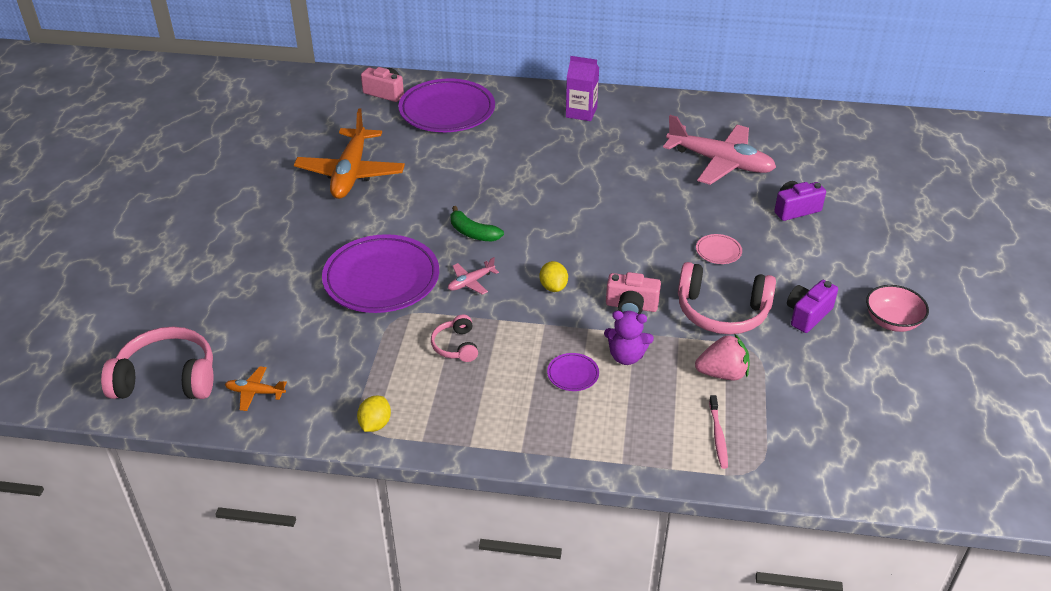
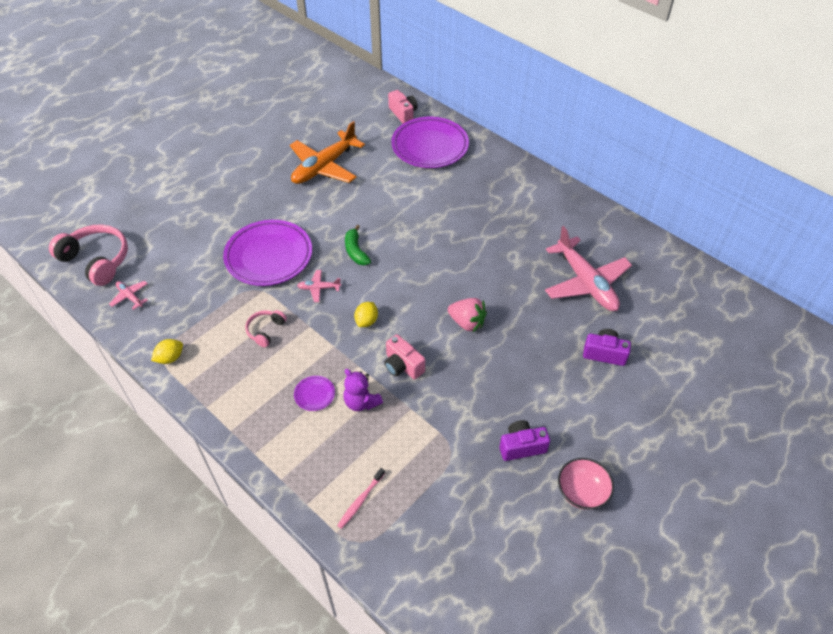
camera: 35 degrees right, 10 degrees up
orange plane [225,367,287,411] -> pink plane [109,281,148,310]
purple carton [566,56,599,121] -> none
pink headphones [678,262,776,335] -> none
pink strawberry [695,334,749,380] -> pink strawberry moved to [448,298,487,332]
pink plate [696,234,742,264] -> none

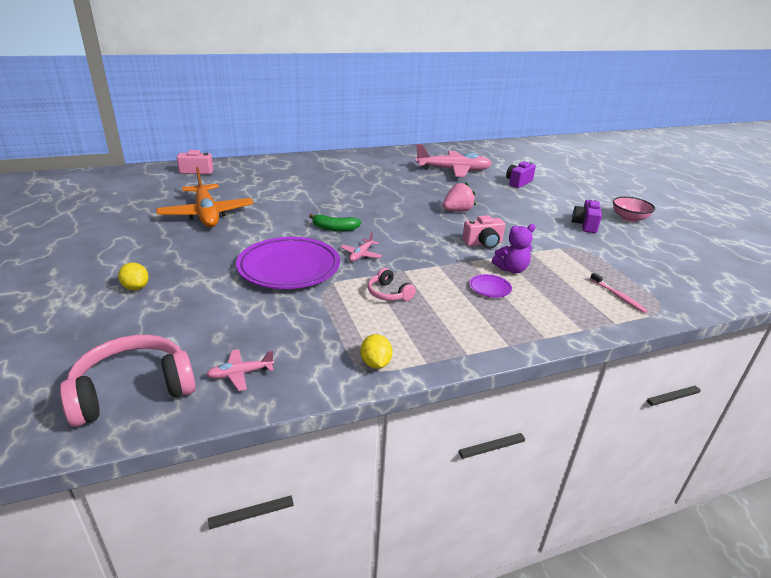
camera: 65 degrees left, 20 degrees down
yellow lemon [354,302,378,327] -> yellow lemon moved to [118,263,149,290]
purple plate [391,117,469,168] -> none

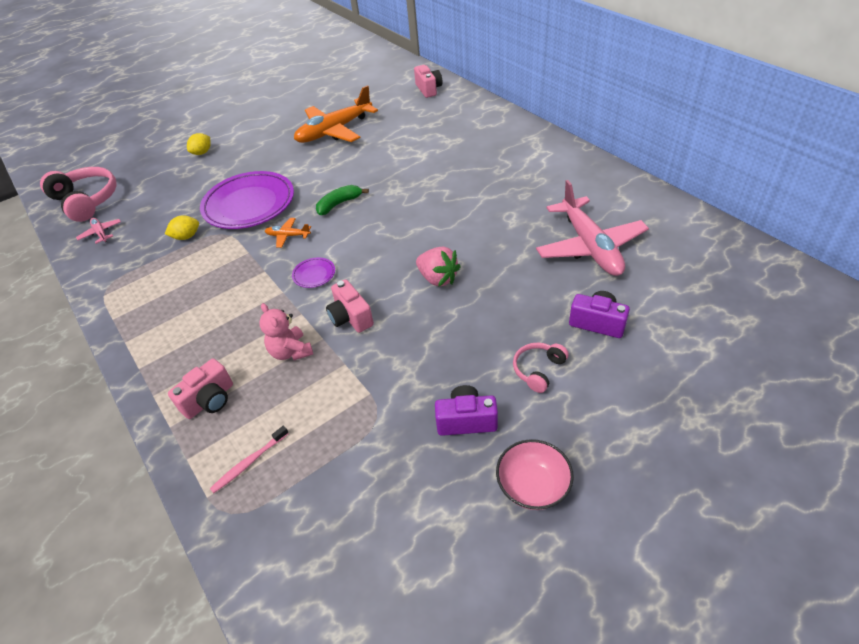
camera: 80 degrees right, 15 degrees up
green banana [309,214,361,231] -> green banana turned 60 degrees clockwise [316,185,369,215]
pink plane [341,232,382,261] -> orange plane [265,218,311,248]
yellow lemon [361,334,392,369] -> yellow lemon moved to [165,215,199,240]
pink headphones [368,268,416,301] -> pink headphones moved to [513,343,569,393]
purple plate [469,274,512,298] -> purple plate moved to [292,257,335,288]
purple teddy bear [492,224,536,274] -> pink teddy bear [259,303,313,360]
none -> pink camera [168,358,233,419]

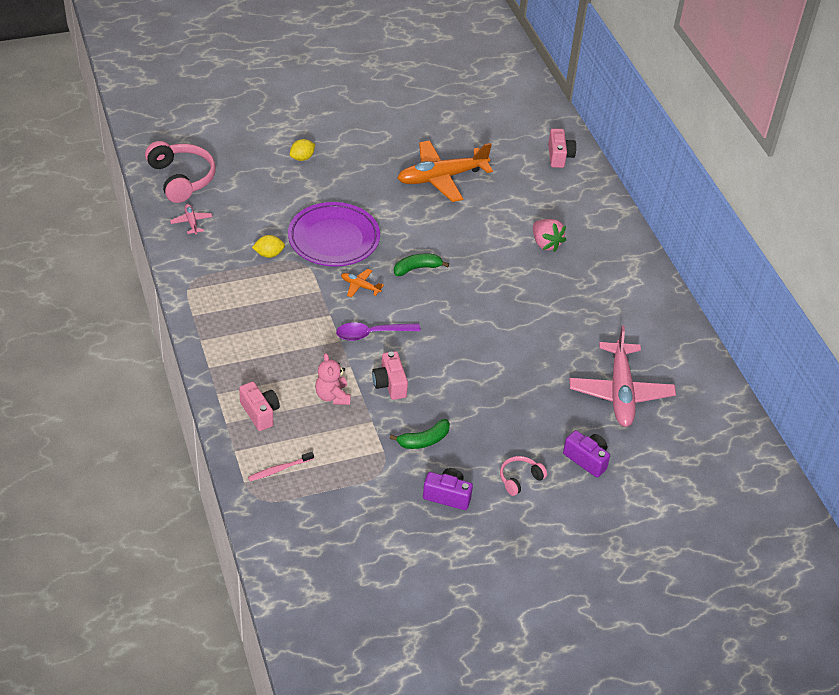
camera: 10 degrees right, 0 degrees up
pink camera [168,358,233,419] -> pink camera turned 90 degrees counterclockwise [239,382,280,431]
purple plate [292,257,335,288] -> purple spoon [336,322,421,341]
pink strawberry [416,246,461,287] -> pink strawberry moved to [533,219,566,252]
pink bowl [496,439,574,510] -> none
none -> green banana [390,419,450,449]

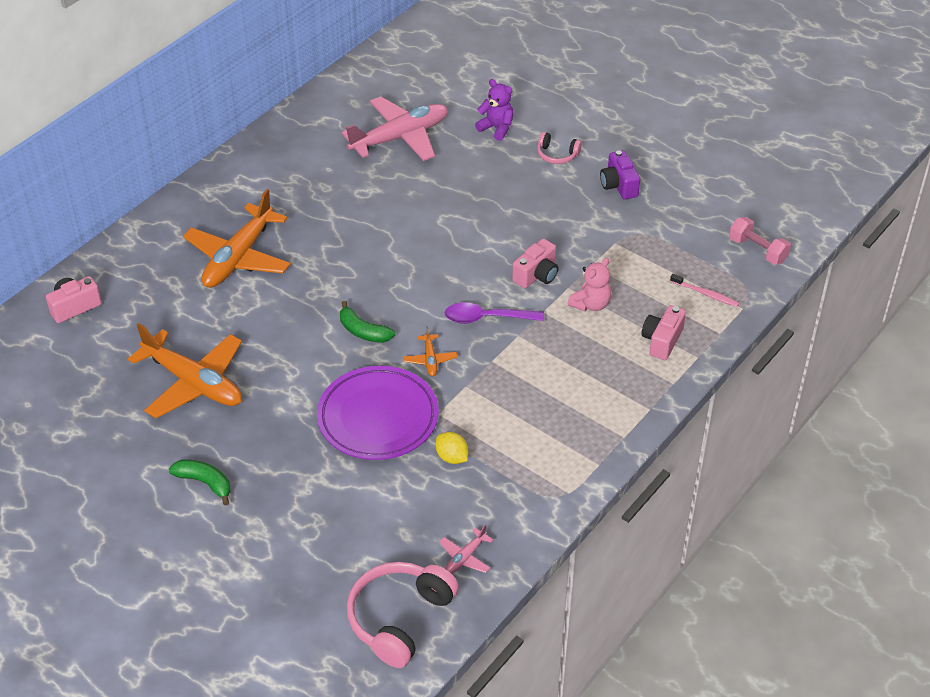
camera: 120 degrees left, 0 degrees up
yellow lemon [290,139,315,161] -> none
purple spoon [336,322,421,341] -> purple spoon turned 135 degrees clockwise [445,302,544,324]
green banana [390,419,450,449] -> green banana moved to [169,460,231,505]
pink strawberry [533,219,566,252] -> orange plane [183,189,291,288]
purple camera [563,430,610,478] -> purple teddy bear [475,79,513,141]
none -> pink dumbbell [729,217,791,265]

